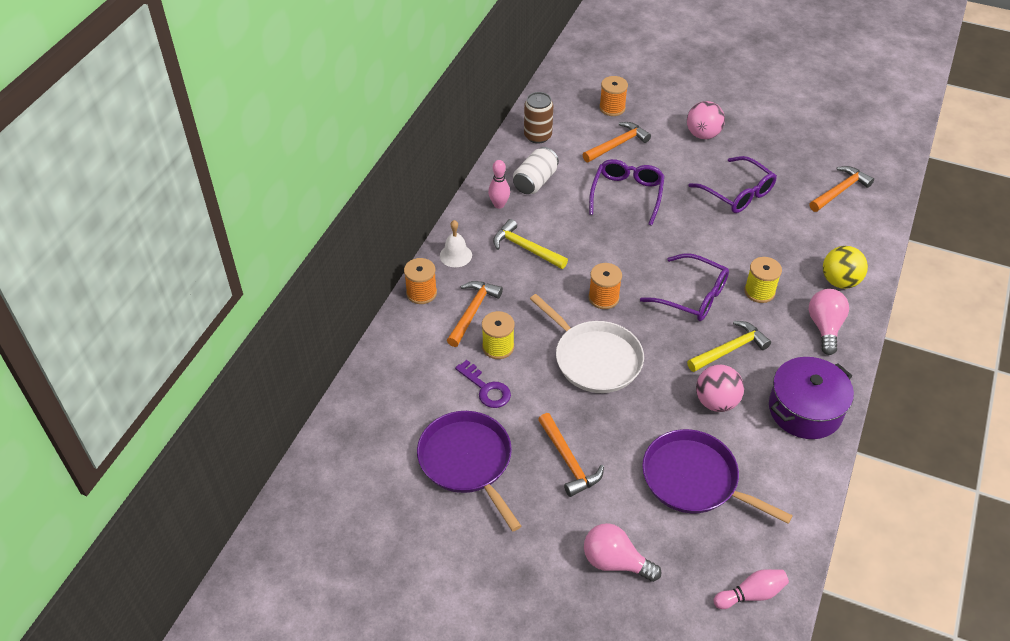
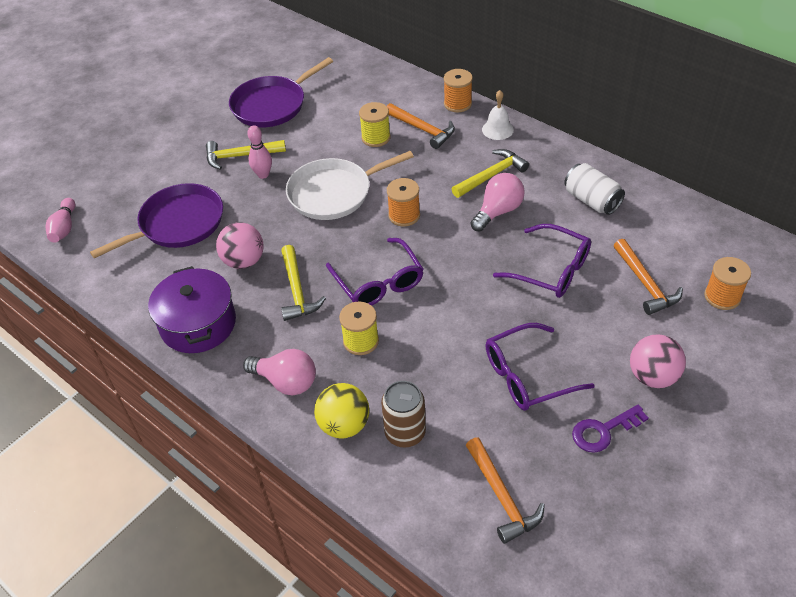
camera: 110 degrees right, 0 degrees up
purple pan [417,411,521,531] -> purple pan turned 150 degrees clockwise [229,57,333,127]
purple key [455,360,511,408] -> purple key moved to [572,405,648,453]
pink bowling pin [488,160,510,209] -> pink bowling pin moved to [247,125,272,179]
brown can [524,92,553,144] -> brown can moved to [381,381,426,448]
orange hammer [538,413,604,497] -> yellow hammer [206,140,286,170]
pink light bulb [584,523,662,582] -> pink light bulb moved to [471,173,524,232]
purple glasses [640,253,729,321] -> purple glasses turned 75 degrees counterclockwise [326,238,424,306]

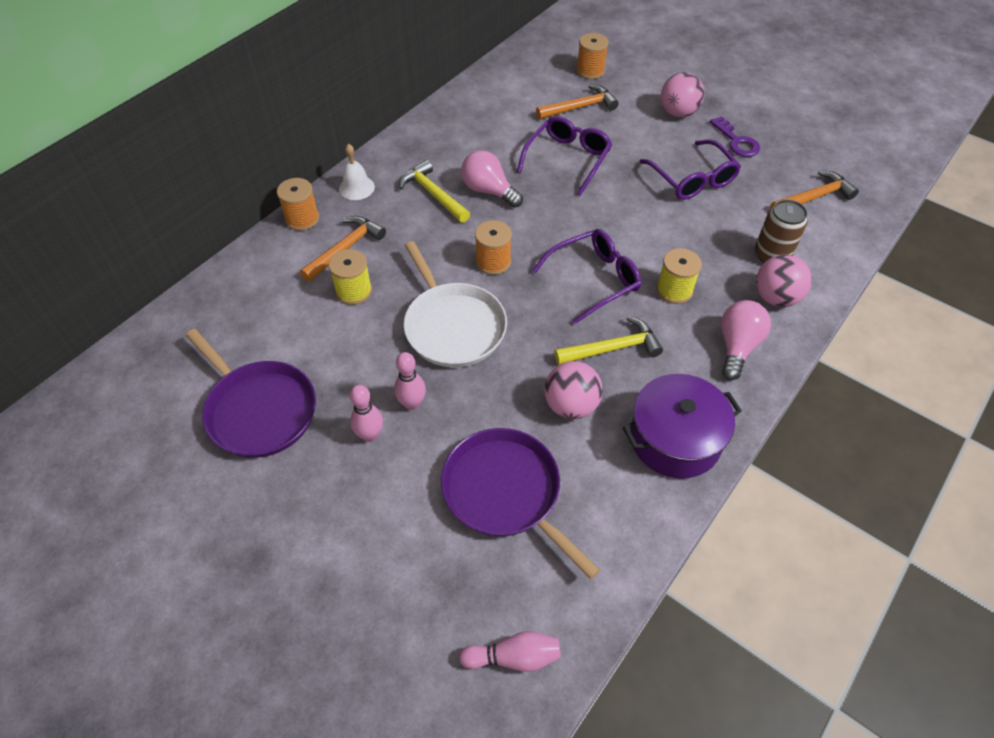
camera: 95 degrees left, 5 degrees up
yellow hammer [206,140,286,170] -> pink bowling pin [350,385,383,442]
yellow ball [314,383,369,439] -> pink ball [756,254,812,307]
white can [564,163,625,215] -> none

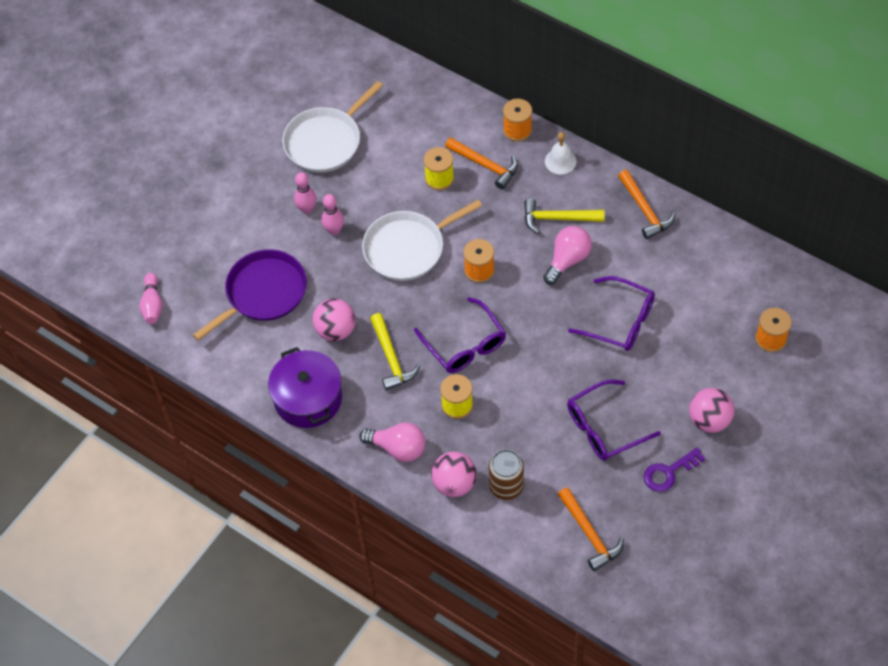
camera: 90 degrees right, 5 degrees up
purple pan [186,329,316,458] -> white pan [282,81,383,173]
yellow hammer [399,160,470,223] -> yellow hammer turned 135 degrees counterclockwise [524,198,605,234]
orange hammer [536,84,618,119] -> orange hammer moved to [618,170,675,239]

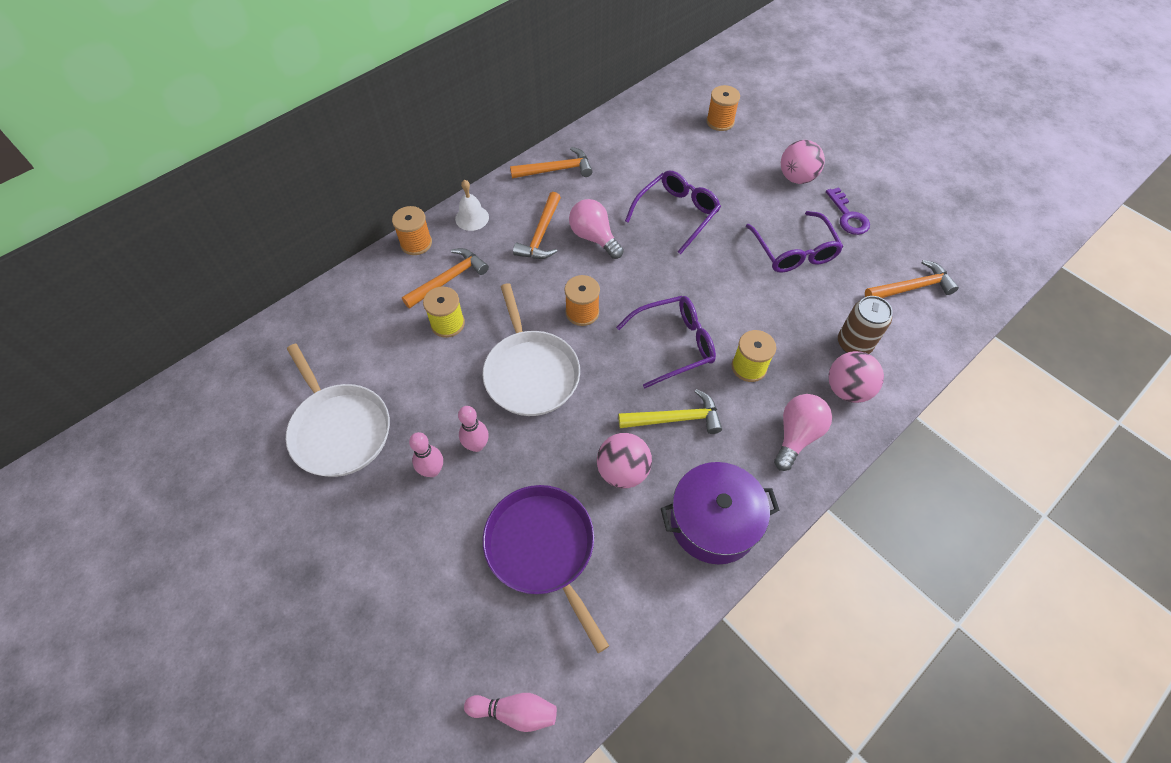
camera: 80 degrees left, 0 degrees up
yellow hammer [524,198,605,234] -> orange hammer [513,192,561,259]

